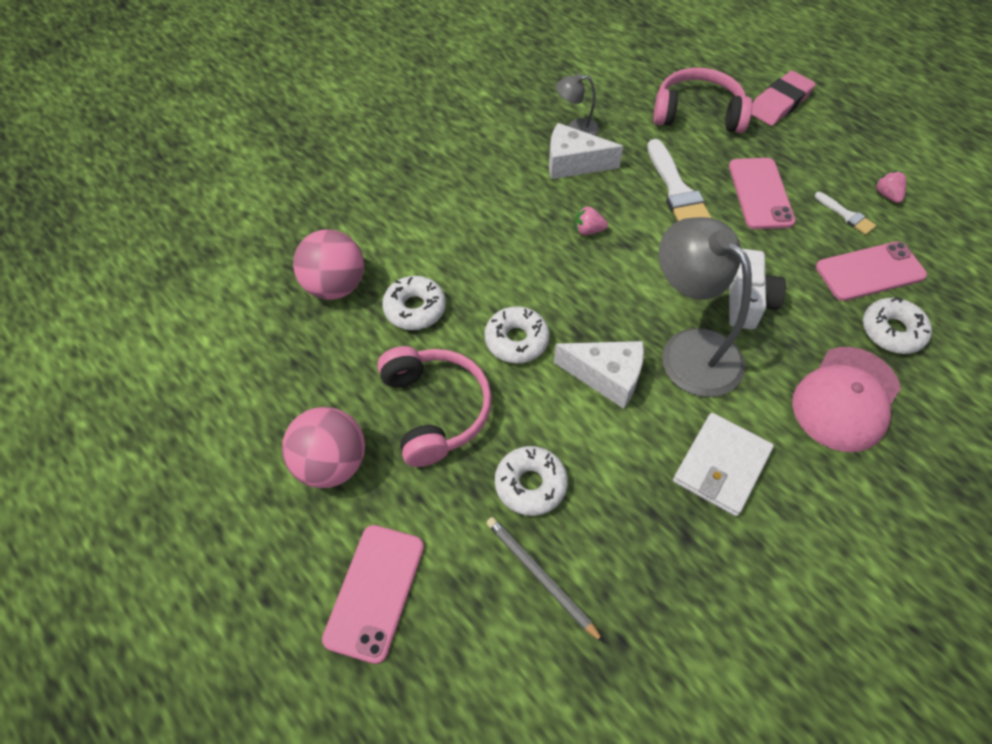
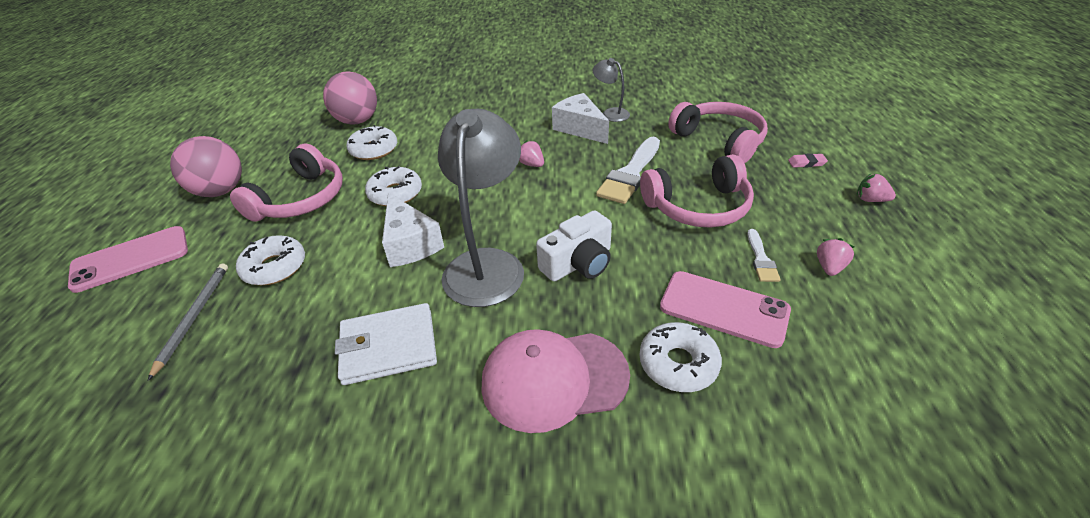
camera: 45 degrees right, 15 degrees down
pink phone [729,158,796,229] -> pink headphones [640,154,754,228]
pink eraser [751,71,816,126] -> pink eraser [788,153,828,168], size x0.45
none -> pink strawberry [857,173,896,202]

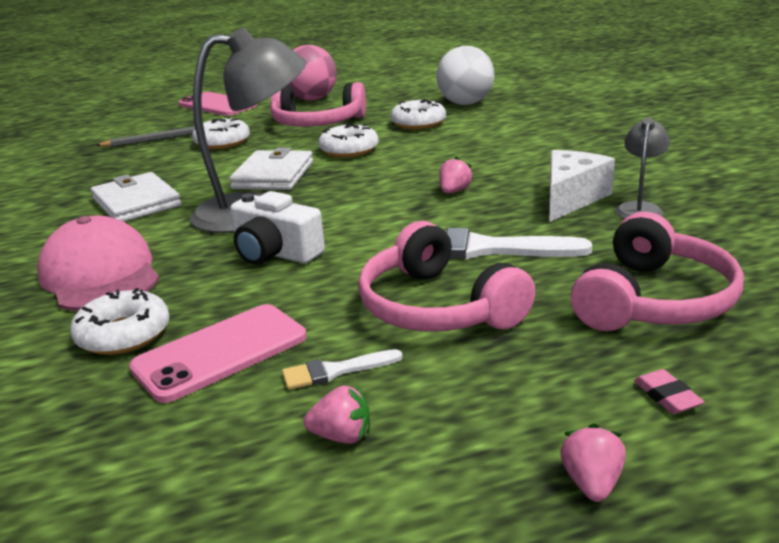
camera: 70 degrees right, 15 degrees down
pink ball [323,71,377,125] -> white ball [436,46,494,105]
white cheese [382,193,444,267] -> white wallet [229,147,313,190]
pink phone [660,271,791,348] -> pink phone turned 45 degrees clockwise [129,304,307,403]

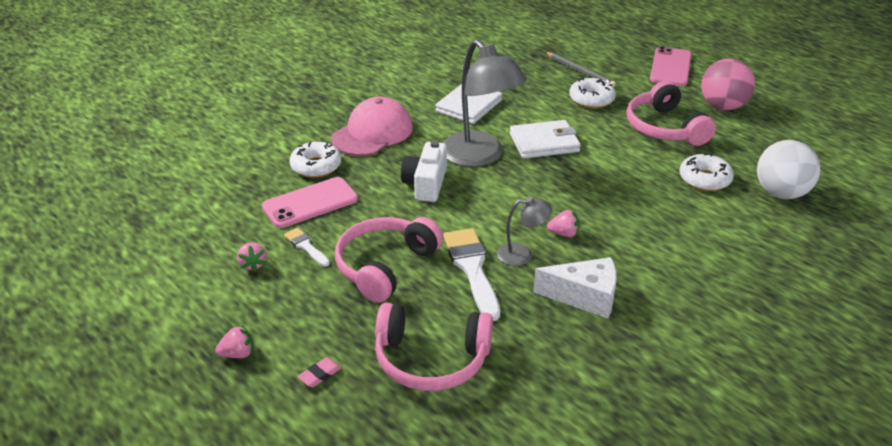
camera: 65 degrees right, 10 degrees up
pink phone [129,304,307,403] -> pink phone turned 60 degrees counterclockwise [262,177,358,228]
white donut [318,124,379,158] -> none
grey lamp [615,118,670,219] -> grey lamp moved to [497,197,552,266]

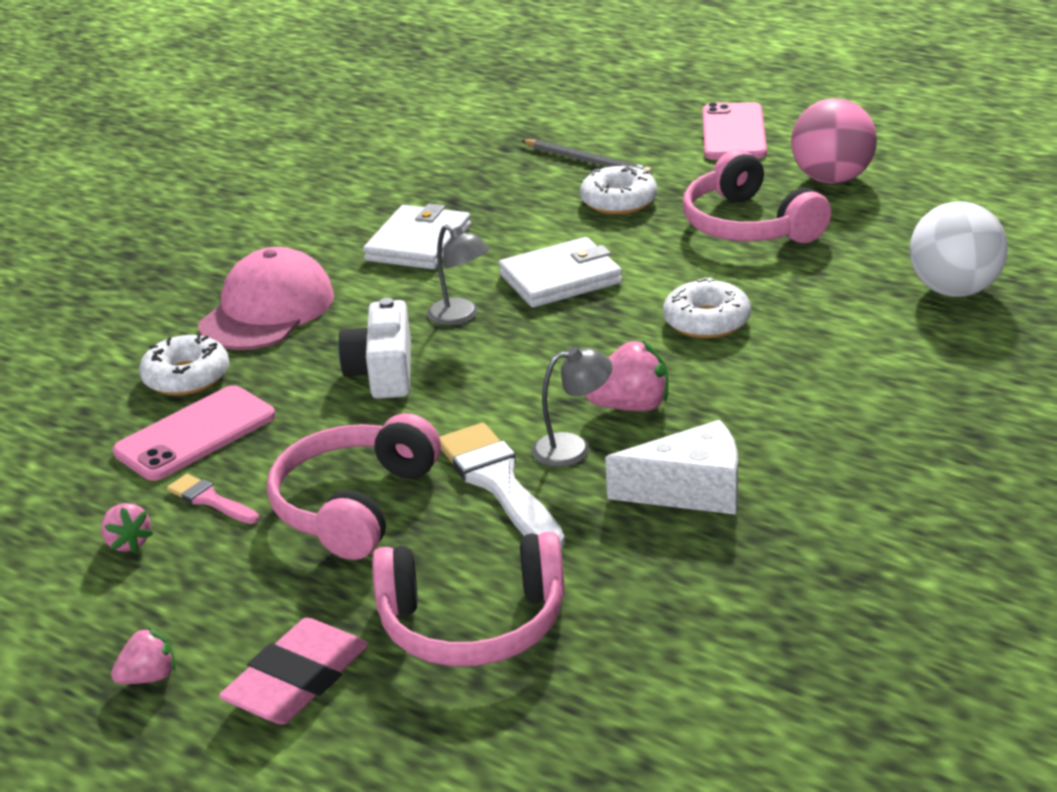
camera: 10 degrees left, 5 degrees down
white brush [284,228,330,267] -> pink brush [167,474,259,524]
pink eraser [298,357,341,387] -> pink eraser [219,618,368,725], size x2.21
grey lamp [443,40,527,167] -> grey lamp [427,225,489,325], size x0.48
pink strawberry [547,210,580,237] -> pink strawberry [585,340,668,412], size x1.58
white donut [679,153,734,191] -> white donut moved to [663,277,751,338]

